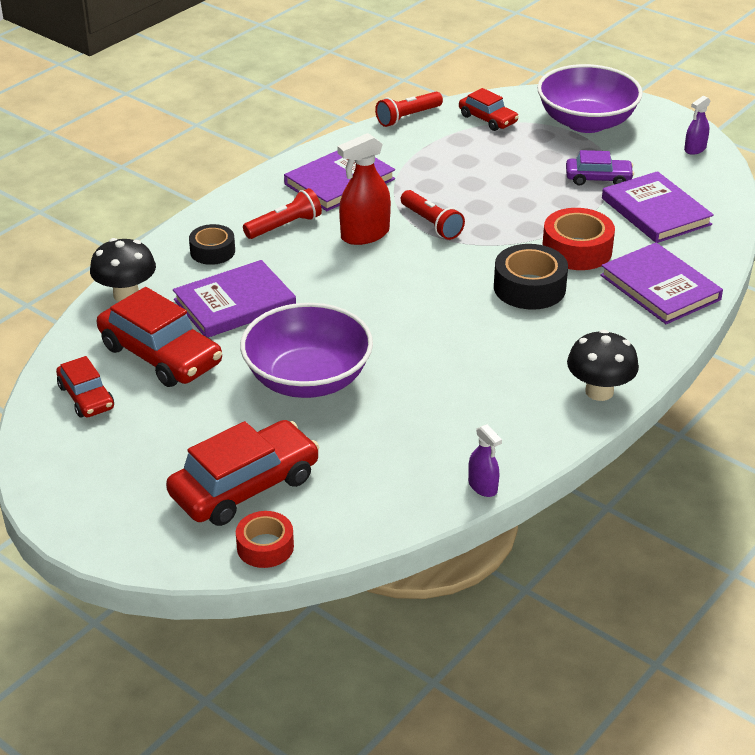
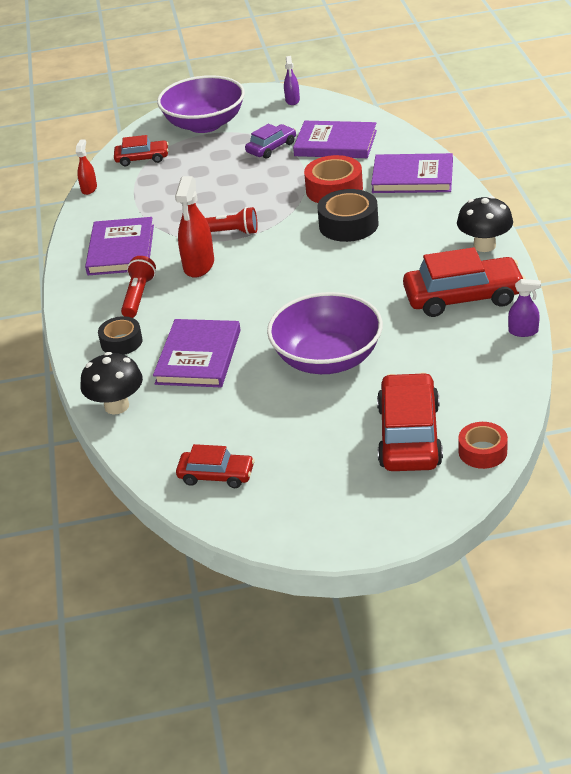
camera: 45 degrees left, 0 degrees up
red car [97,287,222,387] -> red car moved to [403,247,526,317]
red flashlight [375,92,443,127] -> red spray bottle [76,140,97,195]

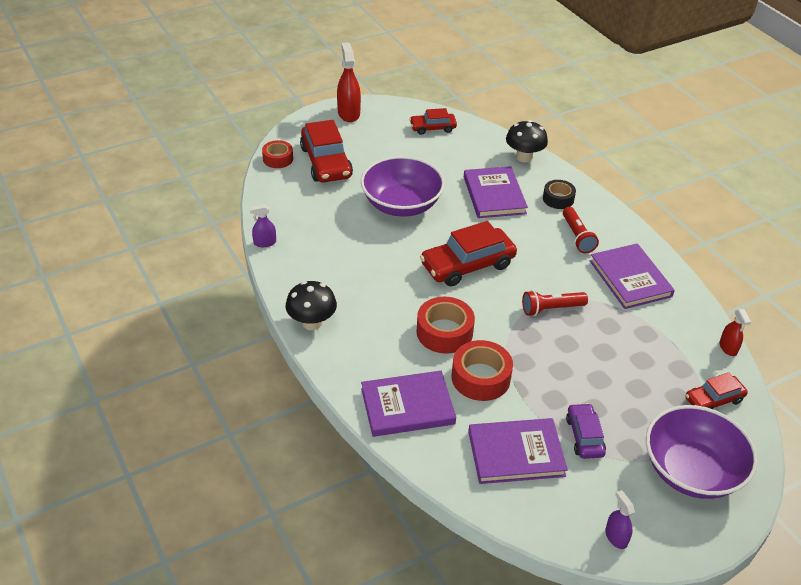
camera: 155 degrees right, 5 degrees up
red spray bottle [175,176,214,278] -> red spray bottle moved to [337,42,361,122]
purple car [245,124,296,159] -> purple car turned 150 degrees clockwise [566,403,606,459]
black tape [317,189,379,242] -> red tape [416,297,475,354]
red car [403,247,526,317] -> red car moved to [420,221,517,286]

